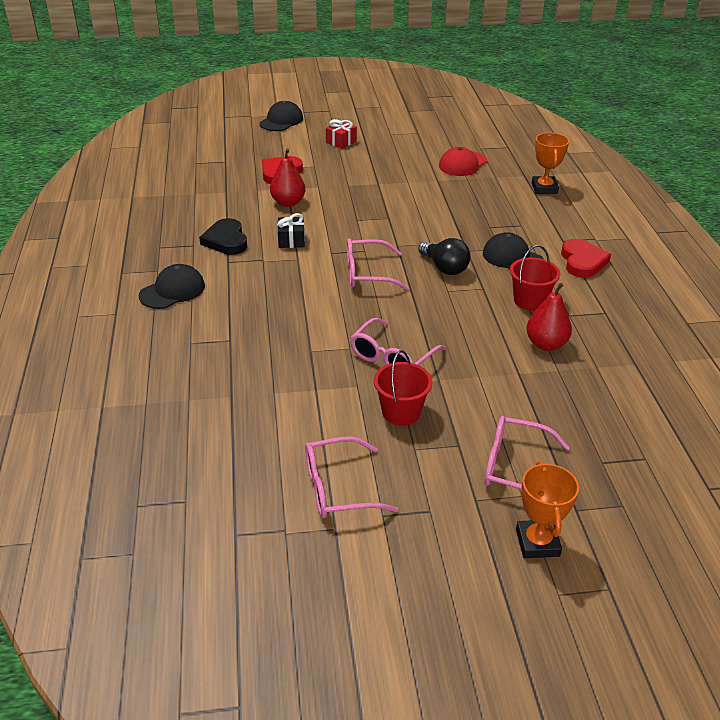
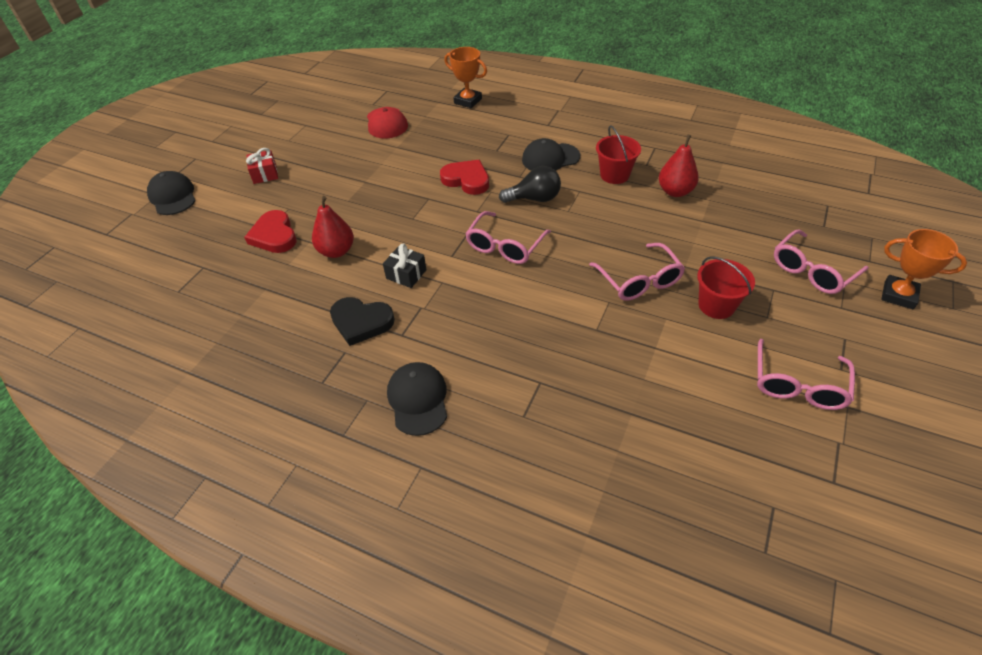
camera: 55 degrees left, 10 degrees up
red heart [561,239,611,278] -> red heart moved to [440,160,489,195]

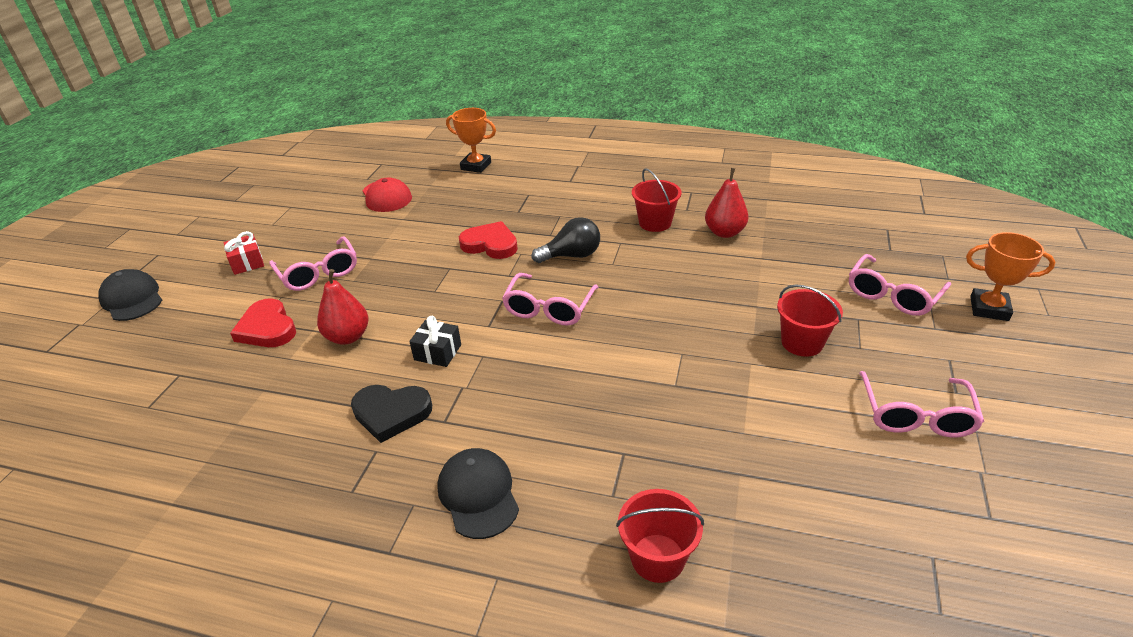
camera: 10 degrees left, 10 degrees down
black cap [522,138,580,171] -> none
pink glasses [589,243,685,301] -> pink glasses moved to [269,236,357,291]
none -> red bucket [616,489,704,583]

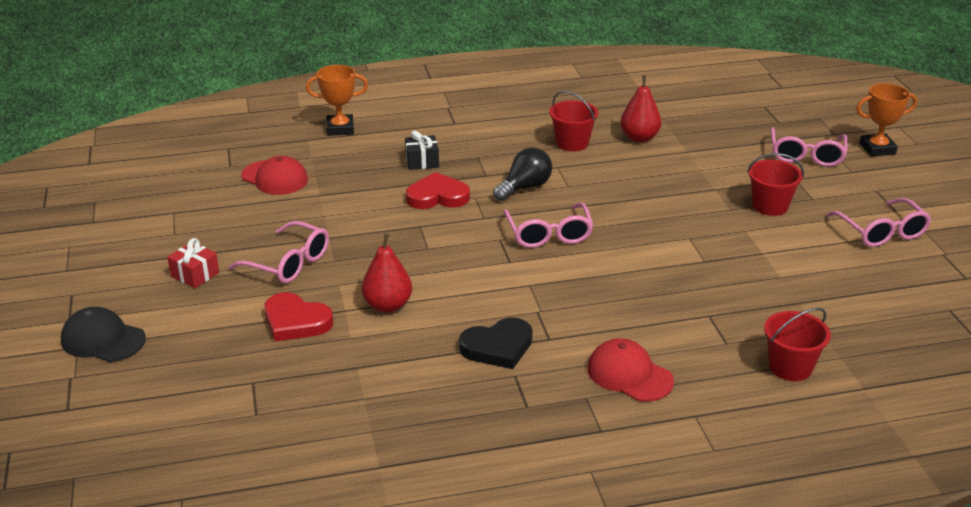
camera: 30 degrees left, 5 degrees down
black gift [409,316,461,367] -> black gift moved to [405,131,439,170]
black cap [437,448,519,539] -> red cap [588,338,674,402]

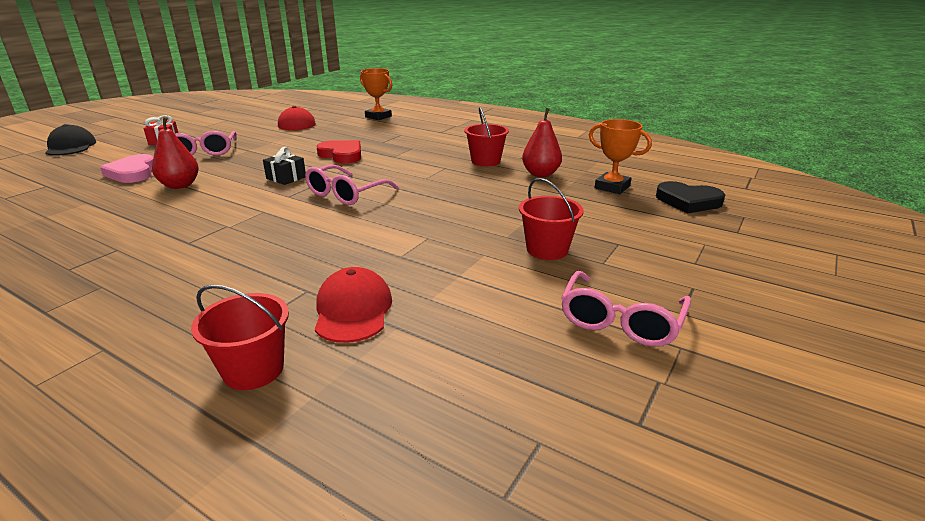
camera: 45 degrees right, 5 degrees down
red heart [264,292,333,341] -> pink heart [100,154,154,183]
black gift [405,131,439,170] -> black gift moved to [263,147,306,185]
black heart [459,317,532,369] -> black heart moved to [656,181,725,213]
black light bulb [493,147,552,201] -> none
red cap [588,338,674,402] -> red cap moved to [315,267,392,343]
pink glasses [771,127,848,167] -> none
orange trophy [856,83,917,156] -> orange trophy moved to [589,119,652,194]

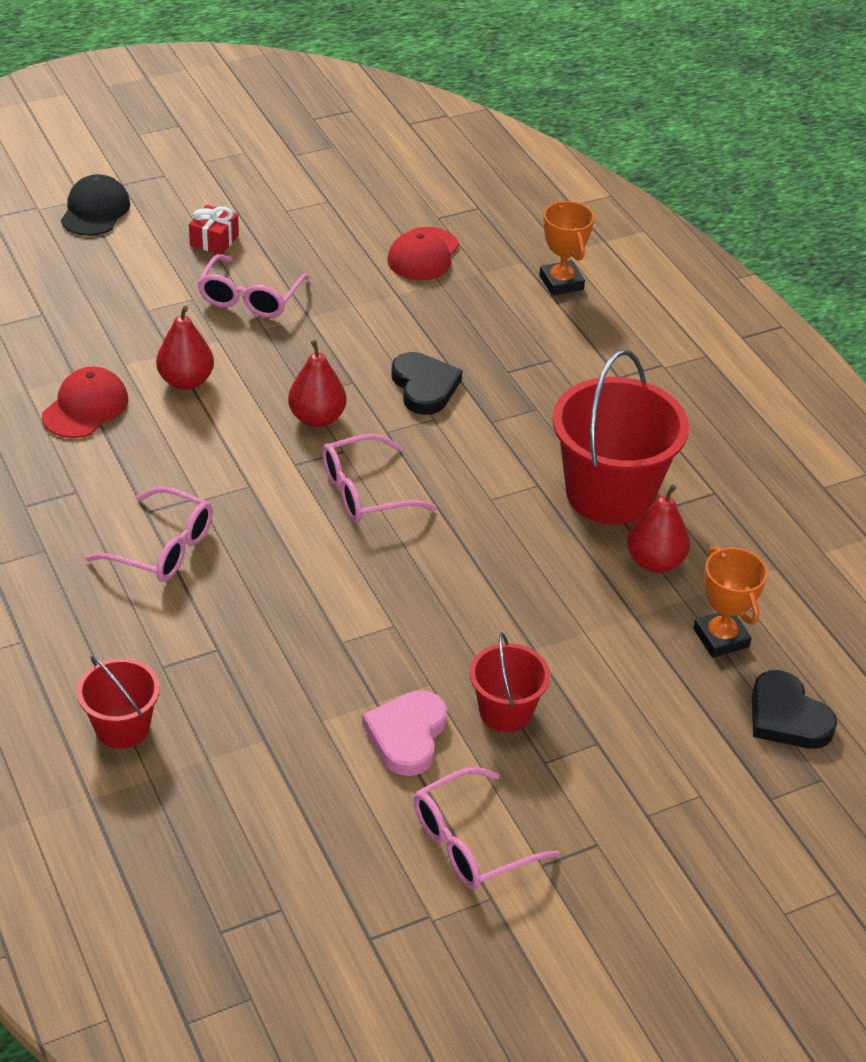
camera: 30 degrees right, 15 degrees up
pink heart [100,154,154,183] -> pink heart moved to [362,690,447,776]
black gift [263,147,306,185] -> red pear [288,340,347,427]
red cap [315,267,392,343] -> red cap moved to [42,367,128,438]
red heart [316,140,361,163] -> black heart [391,352,462,415]
red bucket [464,107,509,166] -> red bucket [552,349,689,524], size x1.87
none -> pink glasses [85,486,213,581]

